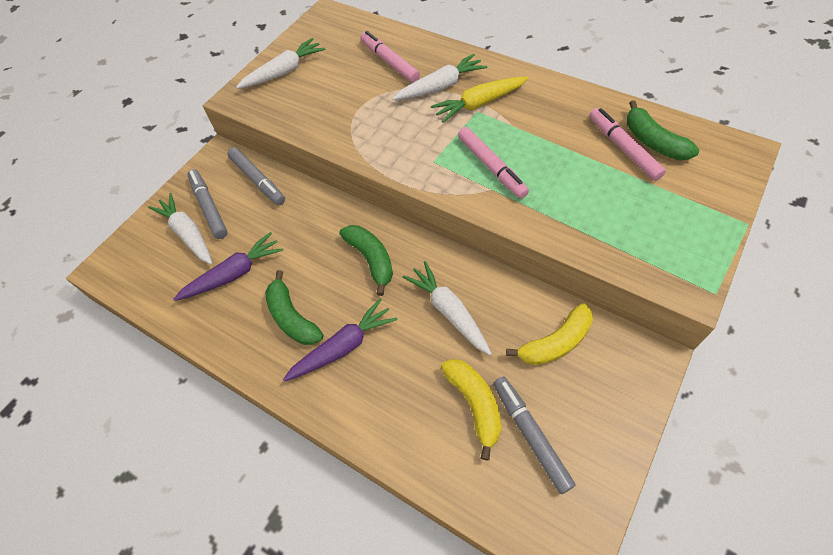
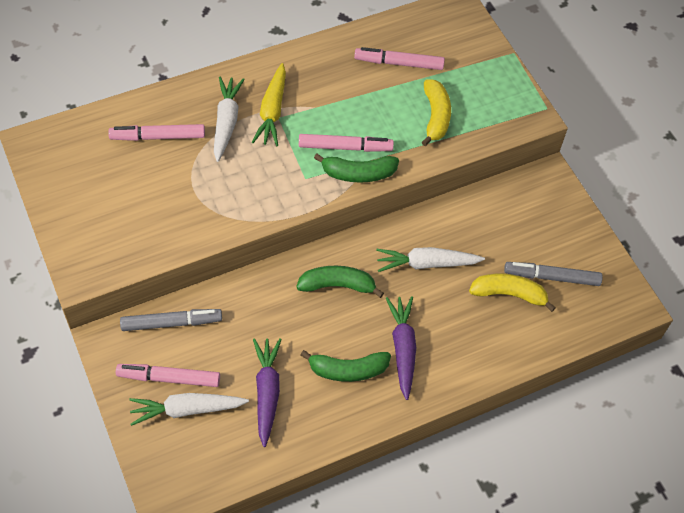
camera: 65 degrees left, 0 degrees up
grey marker [187,169,228,239] -> pink marker [116,364,220,387]
white carrot [236,38,325,89] -> none
yellow banana [506,303,593,365] -> yellow banana moved to [422,79,451,146]
green banana [627,100,699,160] -> green banana moved to [314,154,399,183]

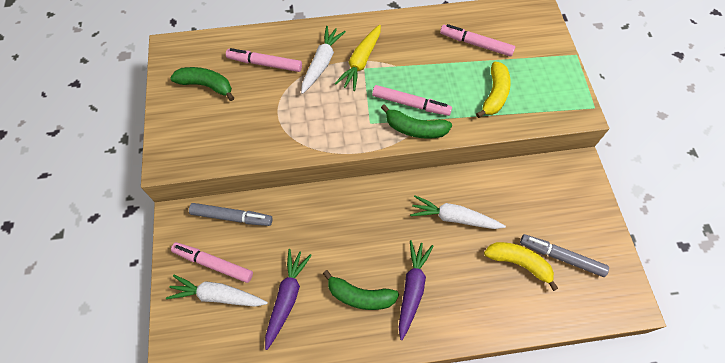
camera: 20 degrees right, 5 degrees up
green banana [296,266,384,298] -> green banana moved to [170,67,234,101]

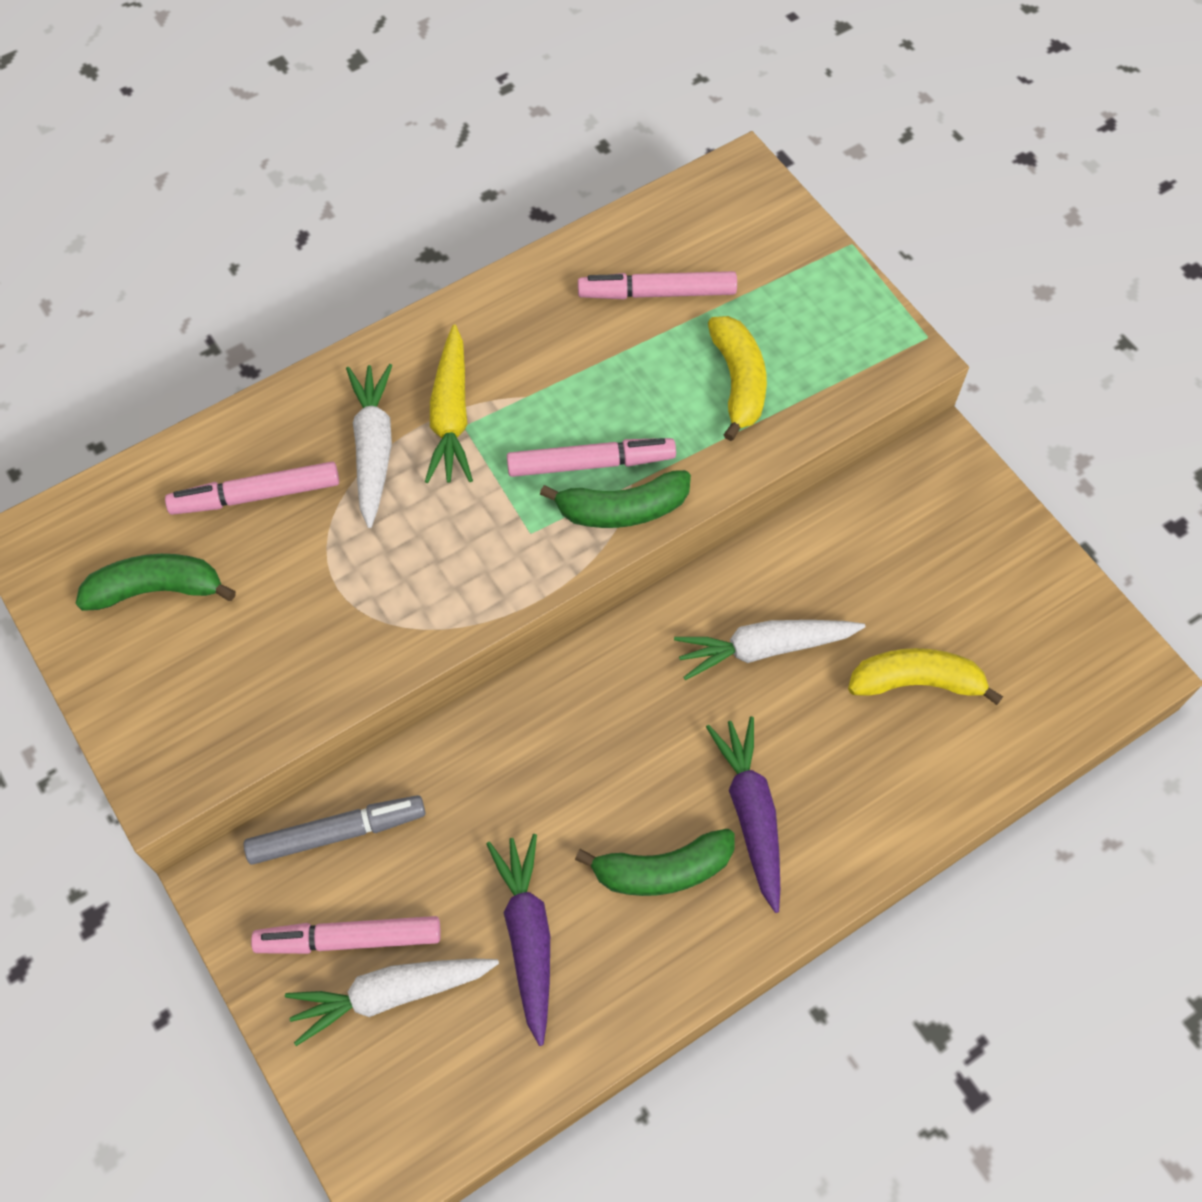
camera: 25 degrees left, 0 degrees up
grey marker [520,234,609,277] -> none

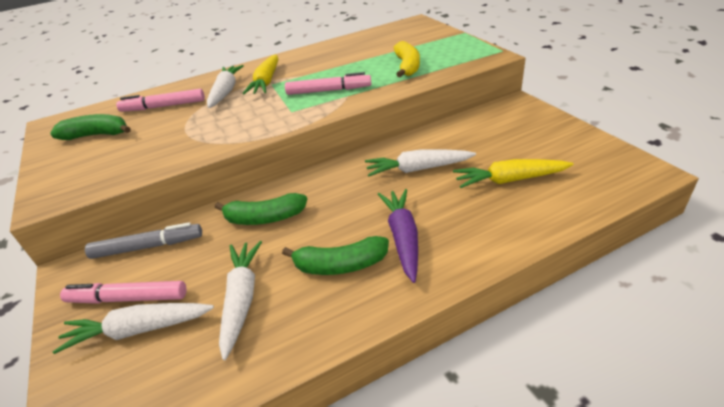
camera: 10 degrees right, 25 degrees down
purple carrot [486,834,550,1046] -> white carrot [219,241,262,360]
green banana [540,470,691,528] -> green banana moved to [215,193,307,225]
pink marker [578,271,737,299] -> none
yellow banana [848,648,1003,705] -> yellow carrot [453,159,573,188]

